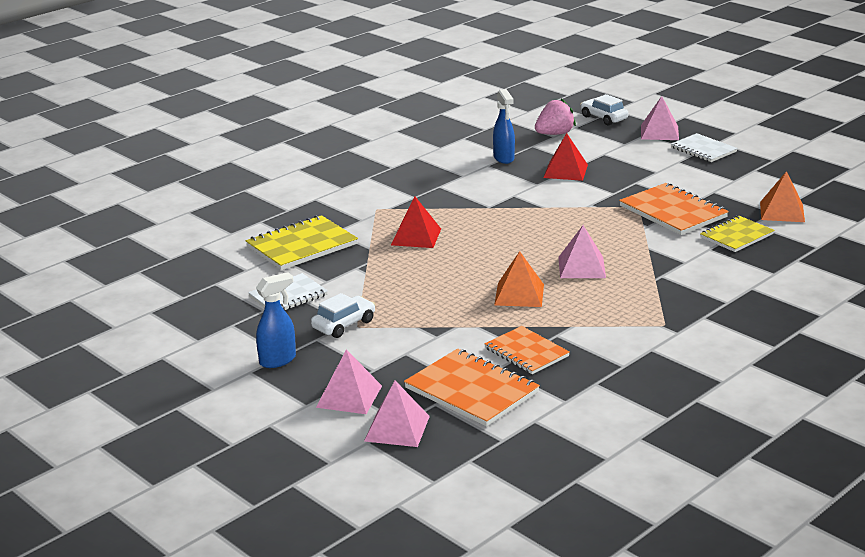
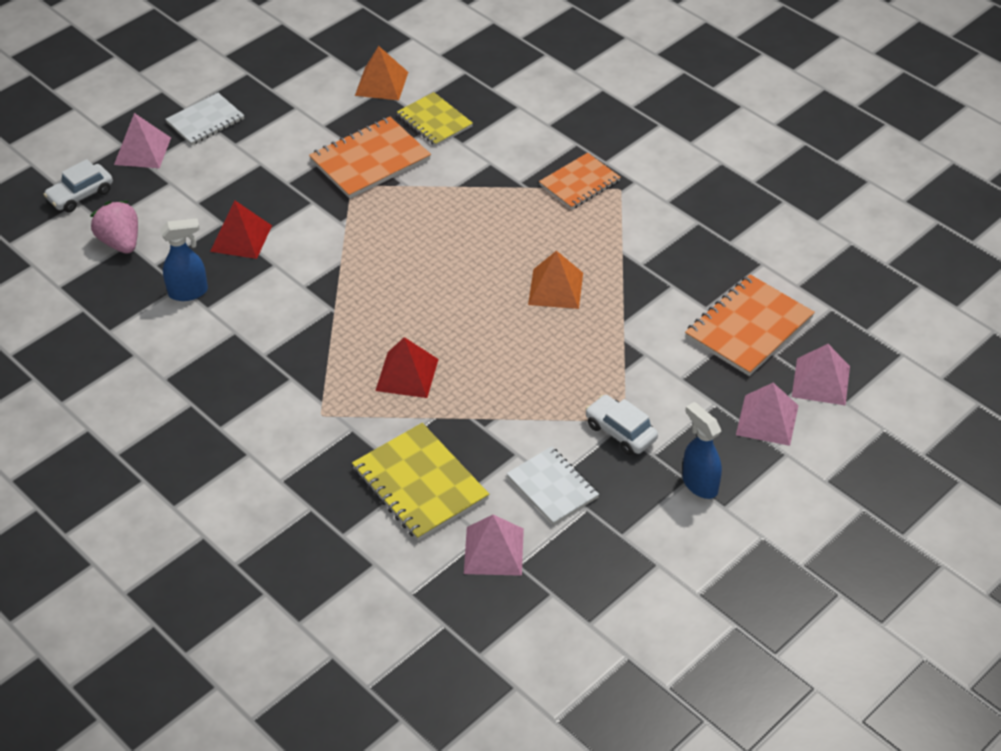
camera: 90 degrees left, 20 degrees up
orange notebook [485,326,570,374] -> orange notebook moved to [539,153,621,210]
pink pyramid [558,225,606,278] -> pink pyramid moved to [464,515,524,576]

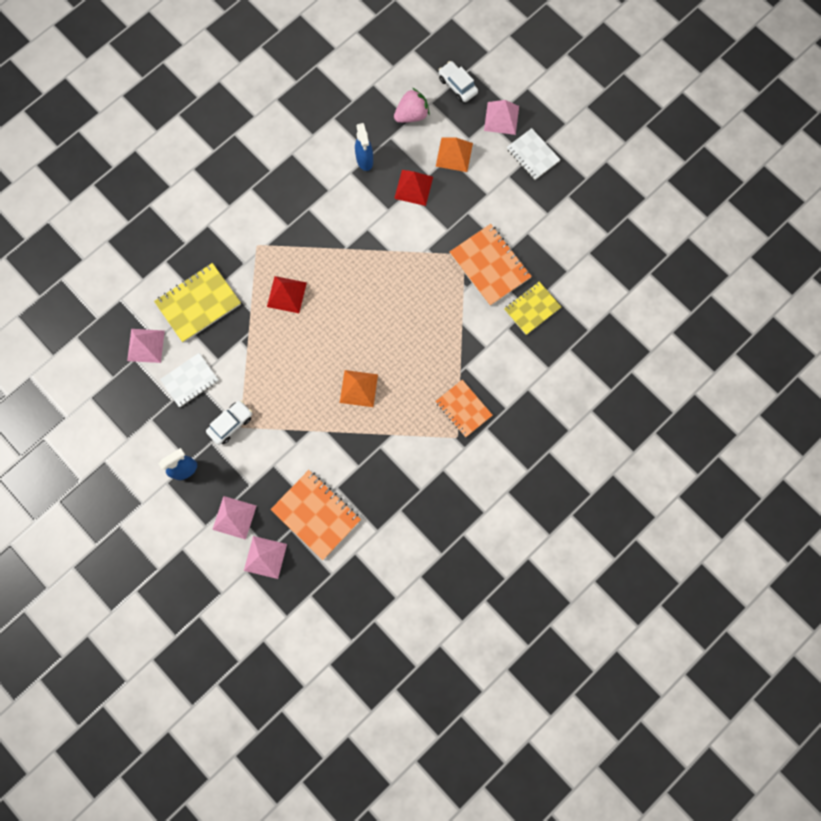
camera: 90 degrees right, 30 degrees up
orange pyramid [355,46,408,100] -> orange pyramid moved to [436,137,473,172]

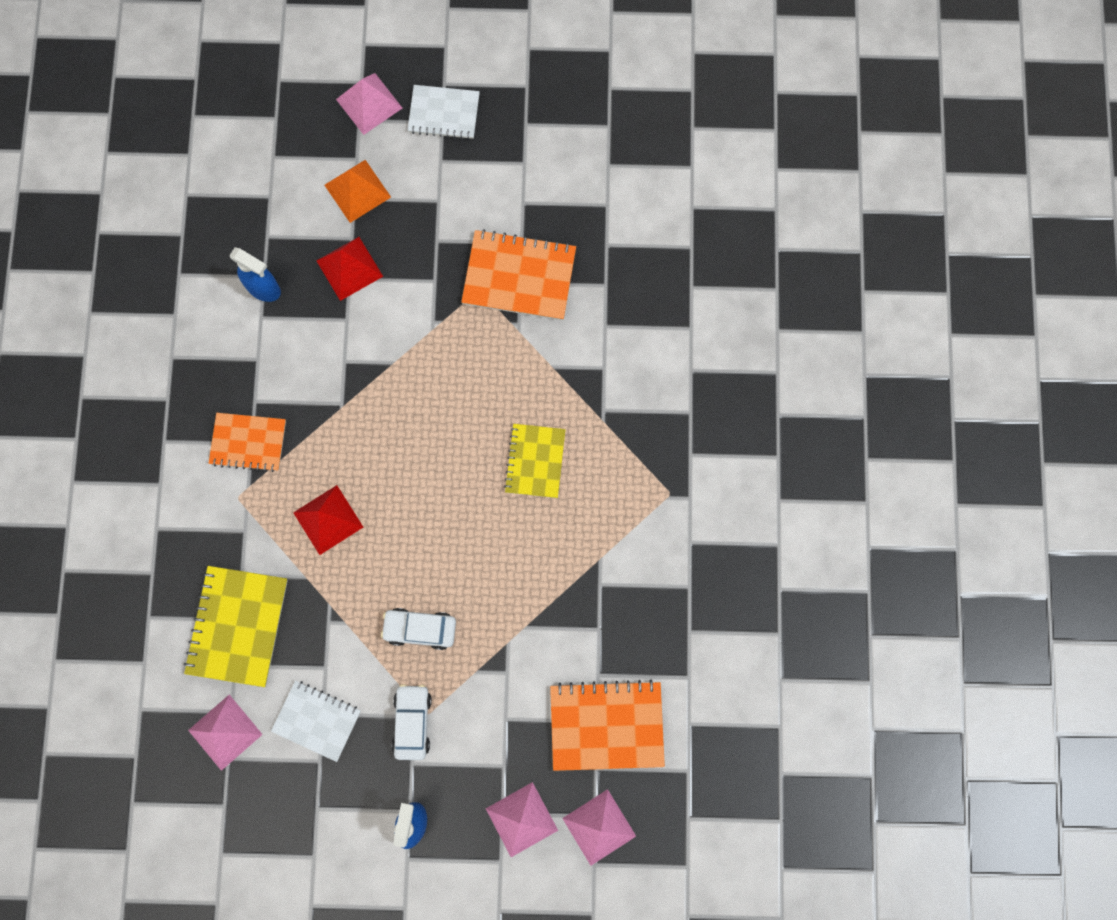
camera: 45 degrees left, 0 degrees up
white notebook [160,353,219,407] -> white notebook turned 75 degrees counterclockwise [271,681,361,762]
orange pyramid [340,370,378,407] -> none
pink strawberry [394,88,430,123] -> none
orange notebook [435,380,493,437] -> orange notebook moved to [208,413,286,472]
white car [439,61,478,102] -> white car moved to [381,608,456,650]
yellow notebook [504,282,561,335] -> yellow notebook moved to [504,424,565,498]

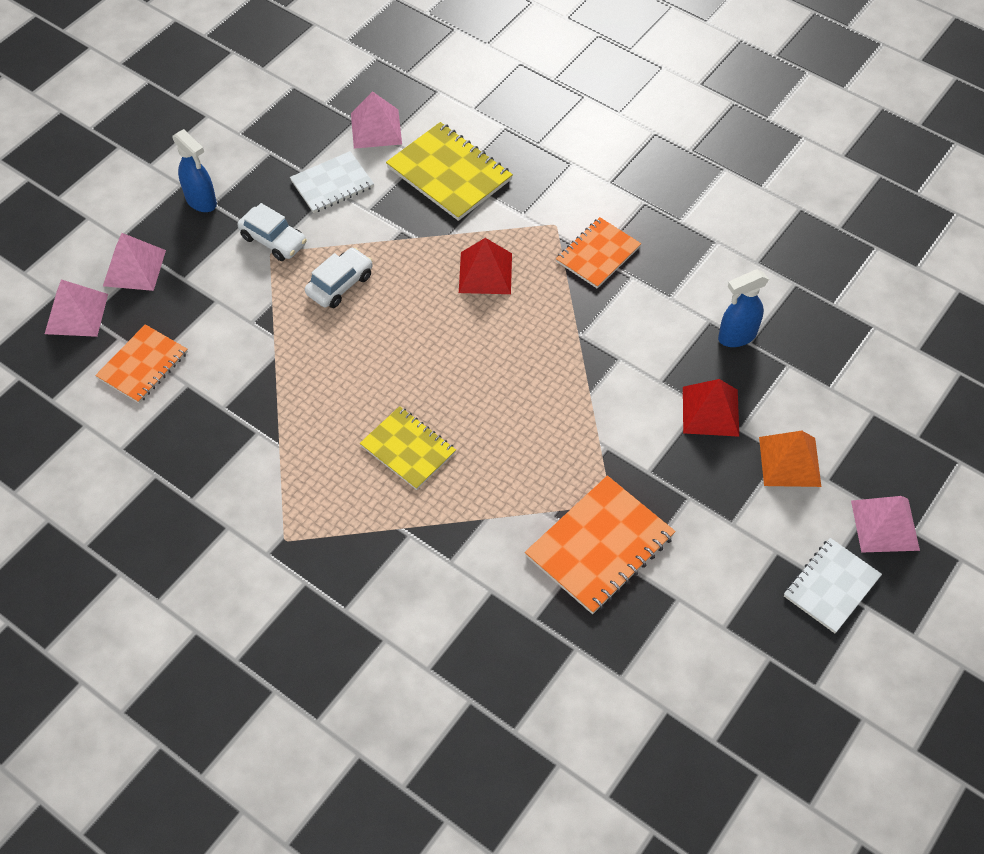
camera: 125 degrees right, 20 degrees down
orange notebook [550,680,665,771] -> orange notebook [95,324,188,403], size x0.66

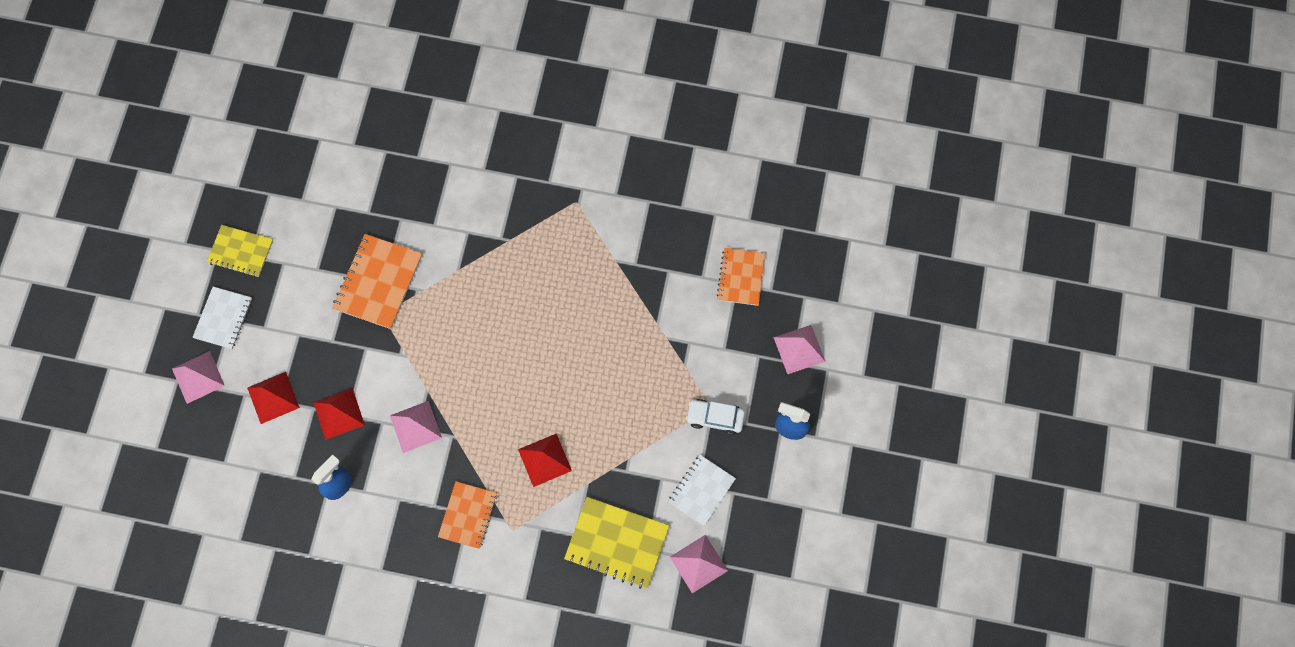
camera: 155 degrees right, 15 degrees up
pink pyramid [45,279,108,337] -> pink pyramid moved to [390,401,442,453]
white car [305,247,373,308] -> none
yellow notebook [360,406,456,490] -> yellow notebook moved to [207,225,273,277]
orange pyramid [759,431,821,487] -> red pyramid [247,372,300,424]

